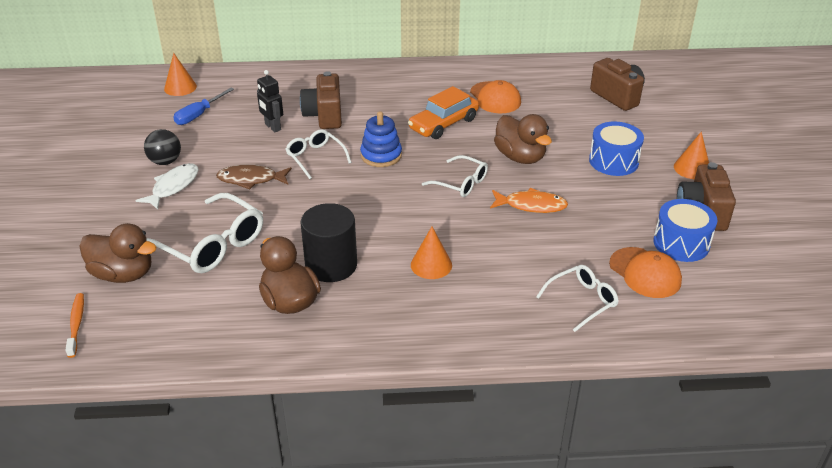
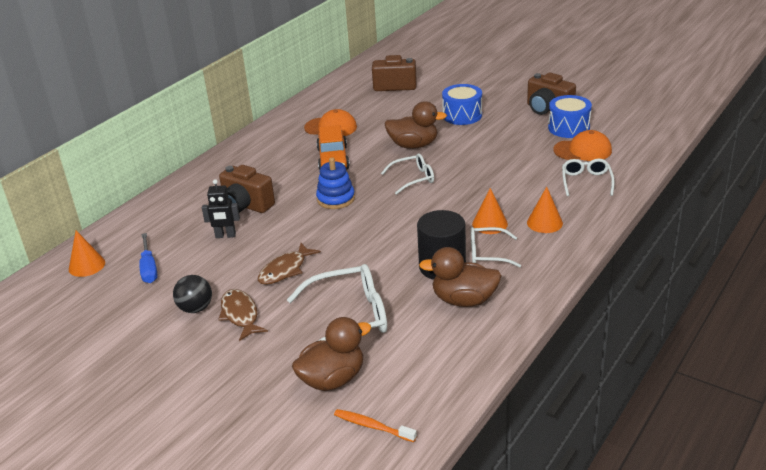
camera: 50 degrees left, 5 degrees down
white fish [135,163,199,210] -> brown fish [218,289,268,341]
white glasses [286,129,352,179] -> white glasses moved to [471,227,521,268]
orange fish [490,188,568,213] -> none
orange cone [674,132,709,179] -> orange cone moved to [527,187,563,233]

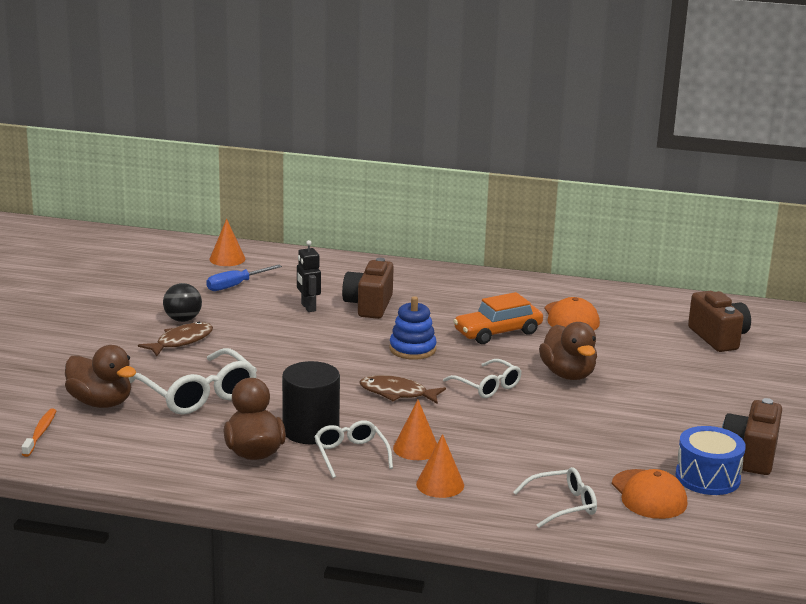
camera: 65 degrees right, 10 degrees down
brown fish [258,243,321,285] -> brown fish moved to [360,375,446,404]
blue drum [442,84,482,125] -> none

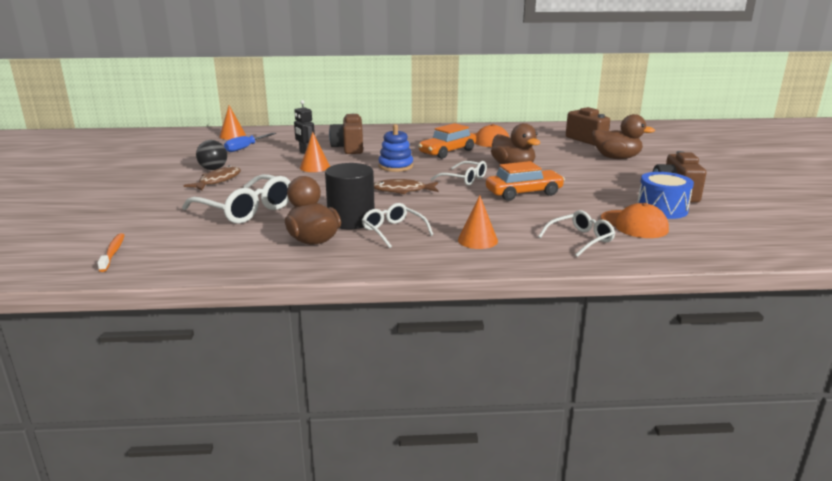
camera: 15 degrees left, 0 degrees up
brown duck [65,345,136,408] -> brown duck moved to [592,114,655,159]
orange cone [393,400,437,460] -> orange cone moved to [300,132,330,172]
none -> orange car [486,161,565,201]

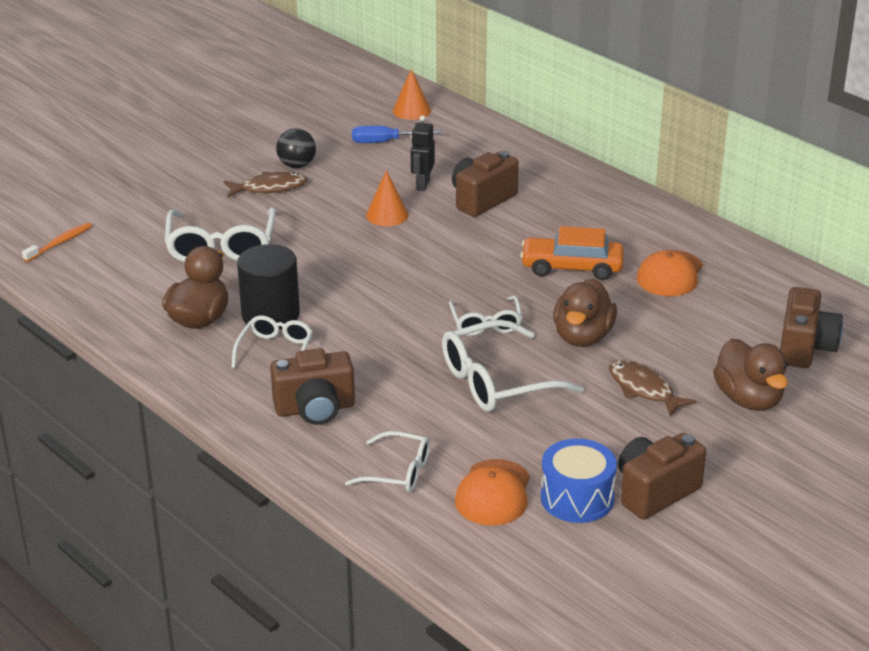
camera: 50 degrees right, 10 degrees up
brown fish [374,179,438,194] -> brown fish moved to [609,360,696,417]
blue stacking toy [378,124,413,172] -> none
orange cone [458,195,498,249] -> brown camera [270,348,355,425]
orange car [486,161,565,201] -> white glasses [442,320,584,412]

